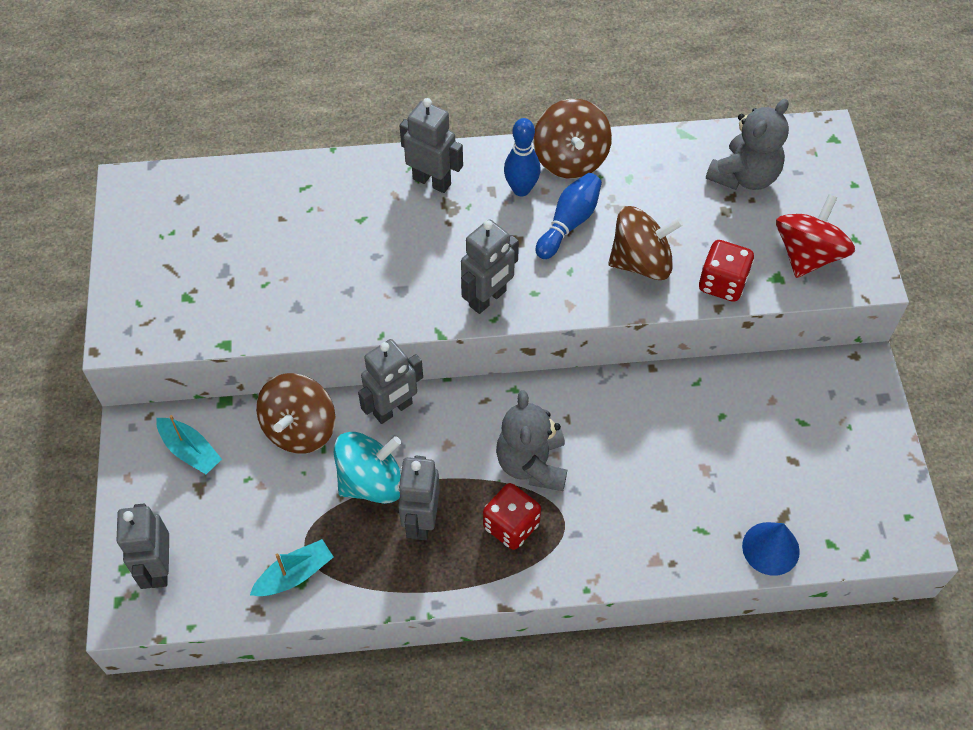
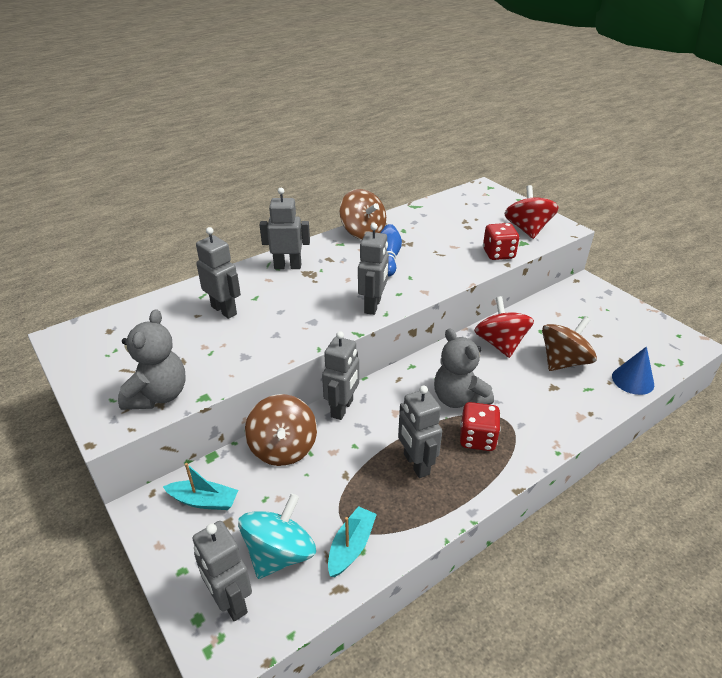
camera: 30 degrees left, 20 degrees down
turquoise spinning top [334,432,401,504] -> turquoise spinning top moved to [238,493,316,579]
blue bowling pin [504,118,541,196] -> none
brown spinning top [608,206,683,280] -> brown spinning top moved to [542,317,597,371]
grey teddy bear [706,99,789,190] -> grey teddy bear moved to [118,309,186,410]
none -> grey robot [196,227,241,319]
none -> red spinning top [474,296,534,358]

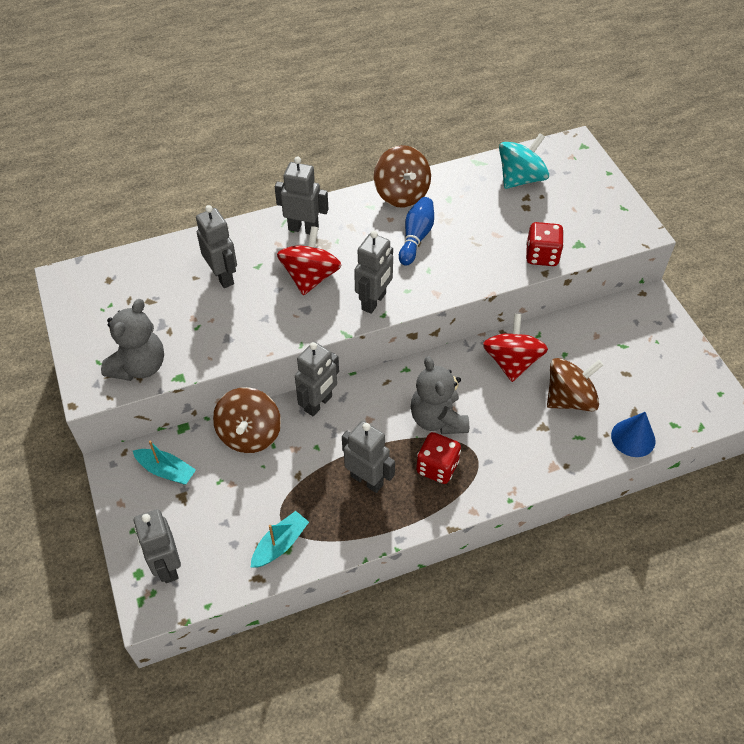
camera: 15 degrees right, 15 degrees up
turquoise spinning top [238,493,316,579] -> turquoise spinning top moved to [499,133,549,189]
grey robot [398,385,442,478] -> grey robot turned 135 degrees clockwise [342,421,395,493]
red spinning top [504,185,558,239] -> red spinning top moved to [277,226,342,295]

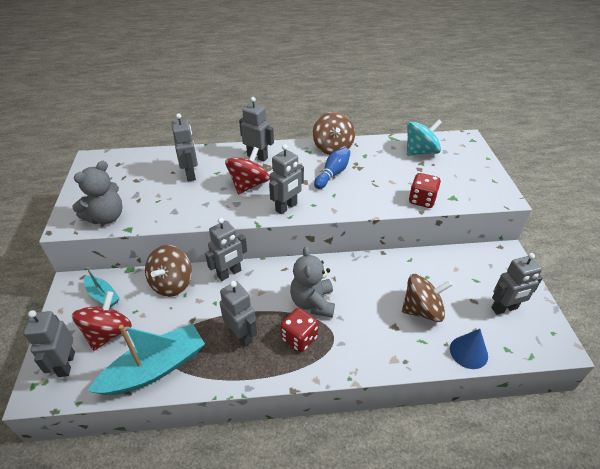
camera: 15 degrees right, 10 degrees down
turquoise boat [251,511,309,568] -> turquoise boat [88,324,205,395], size x1.90
red spinning top [483,314,548,382] -> red spinning top moved to [72,291,132,351]
none -> grey robot [491,253,543,315]

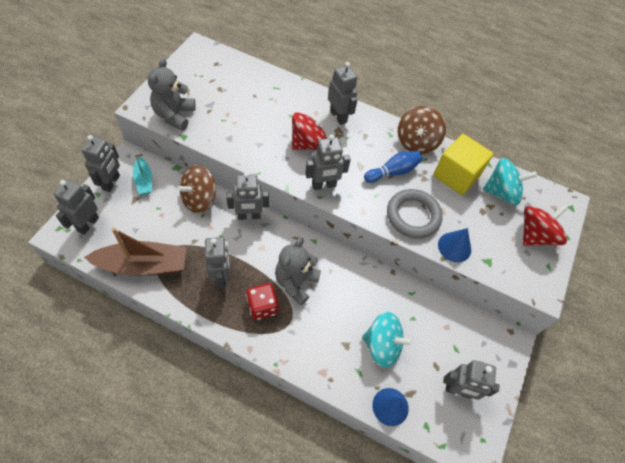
camera: 25 degrees right, 15 degrees up
red spinning top [72,291,132,351] -> red spinning top moved to [523,204,568,246]
grey teddy bear [73,161,123,224] -> grey teddy bear turned 120 degrees clockwise [148,58,196,131]
turquoise boat [88,324,205,395] -> brown boat [84,228,186,276]
grey robot [172,113,198,181] -> grey robot moved to [82,135,120,192]
brown spinning top [402,274,452,322] -> turquoise spinning top [362,312,413,368]
red dice [409,173,441,208] -> blue cone [438,228,471,262]
none -> grey ring [387,189,443,238]
none -> yellow cube [433,134,493,195]

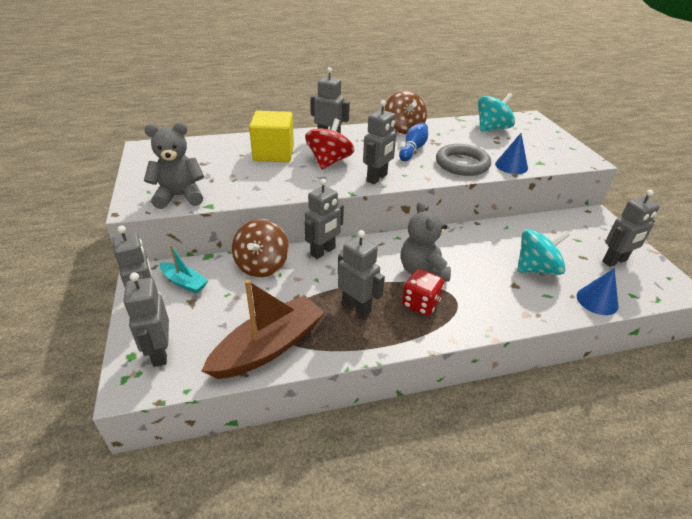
camera: 35 degrees left, 20 degrees down
grey teddy bear [148,58,196,131] -> grey teddy bear turned 105 degrees clockwise [144,123,204,209]
yellow cube [433,134,493,195] -> yellow cube moved to [249,111,294,162]
red spinning top [523,204,568,246] -> none

